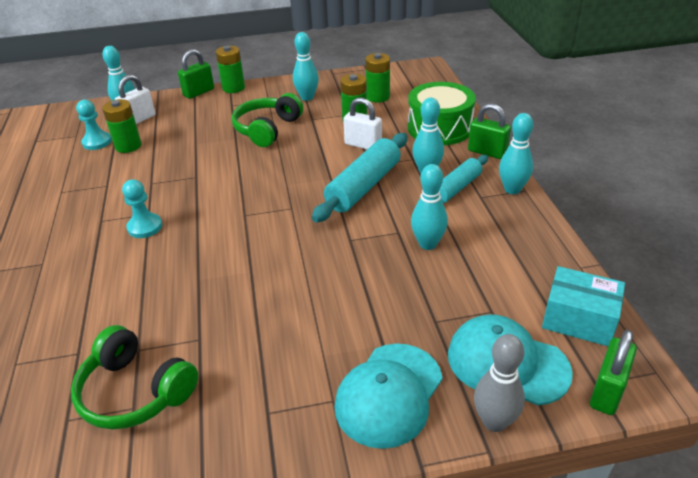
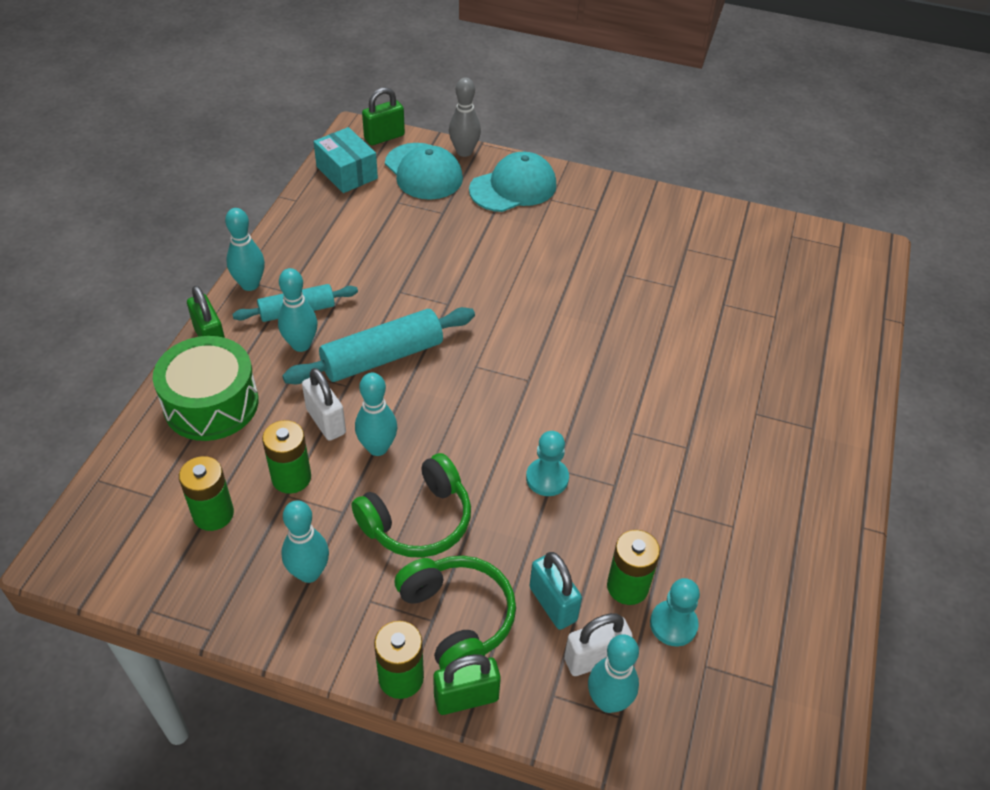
camera: 155 degrees left, 10 degrees up
green headphones [71,325,198,429] -> green headphones moved to [395,556,516,669]
turquoise pawn [122,179,162,238] -> turquoise pawn moved to [526,431,569,496]
turquoise bowling pin [411,164,448,250] -> turquoise bowling pin moved to [355,373,397,456]
none -> turquoise padlock [529,552,582,630]

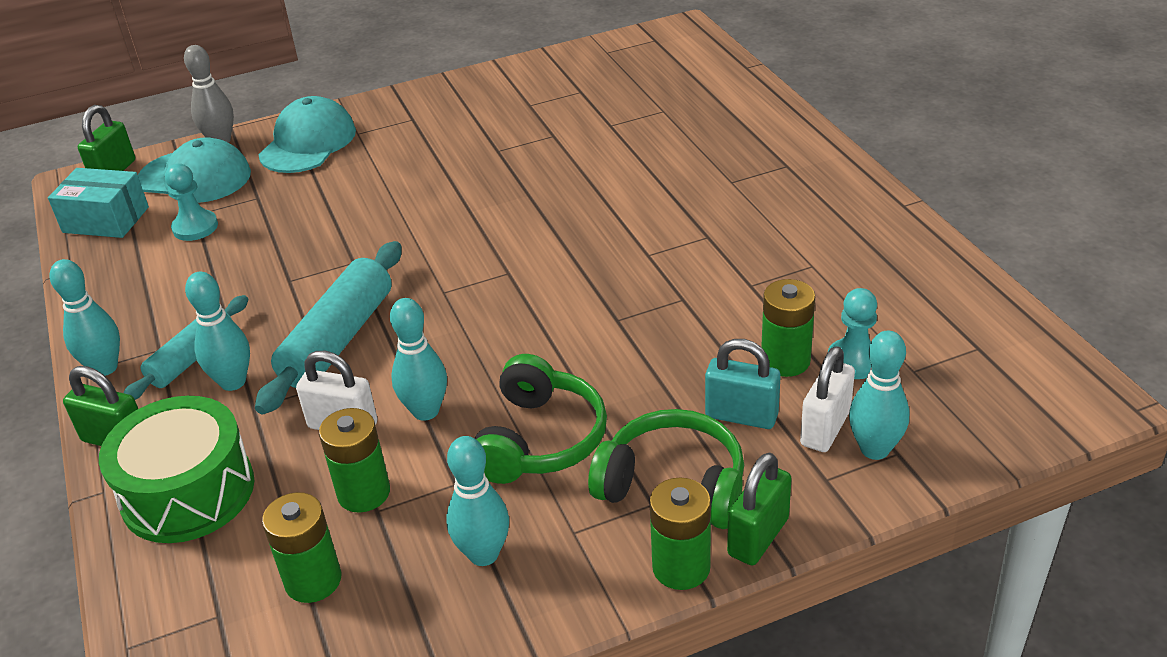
camera: 35 degrees left, 10 degrees down
turquoise pawn [526,431,569,496] -> turquoise pawn moved to [165,163,218,241]

